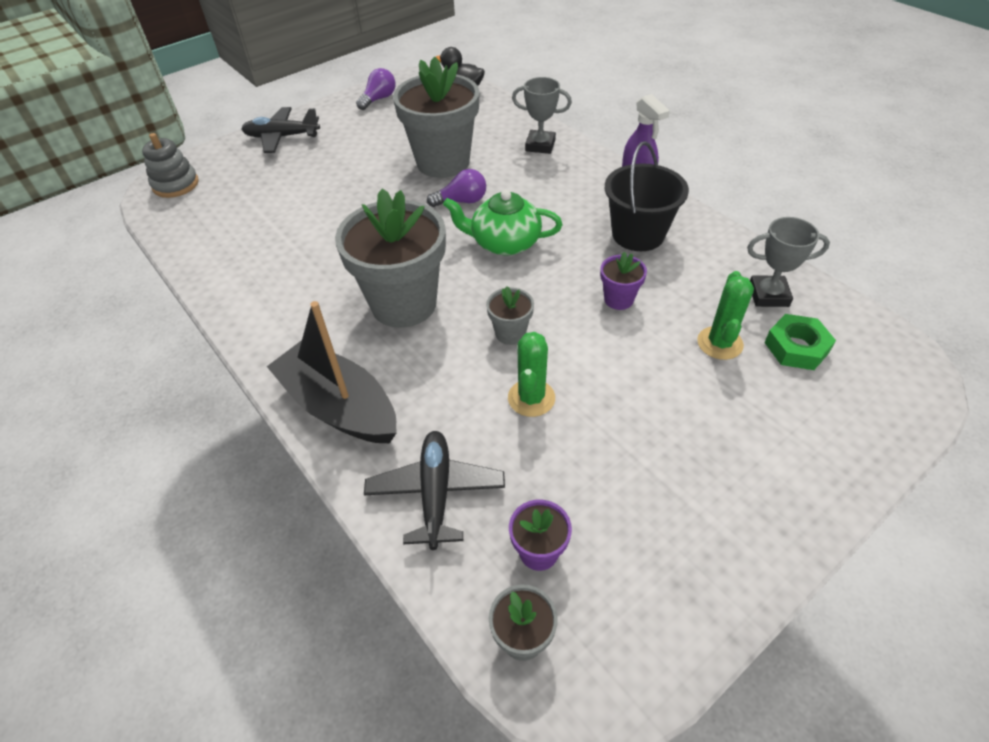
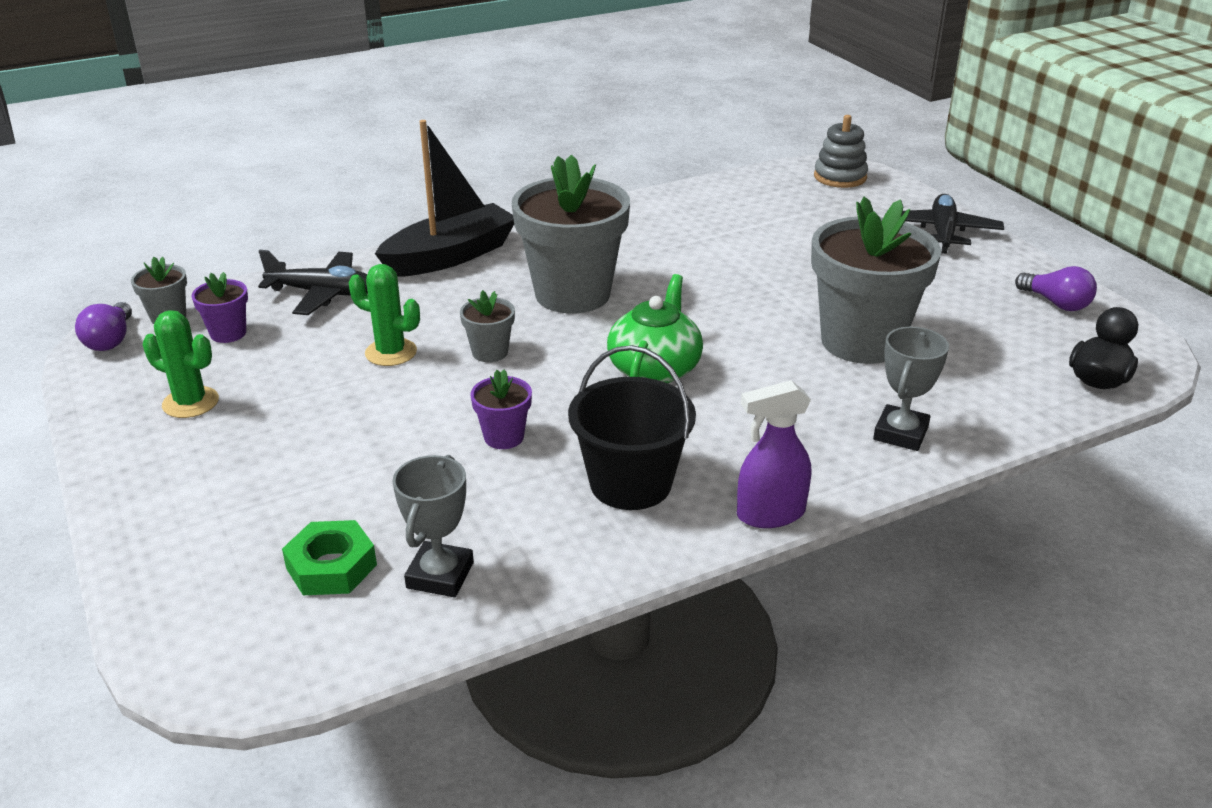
camera: 100 degrees right, 15 degrees down
purple light bulb [427,169,486,207] -> purple light bulb moved to [75,302,132,351]
green cactus [697,271,754,360] -> green cactus moved to [143,310,219,418]

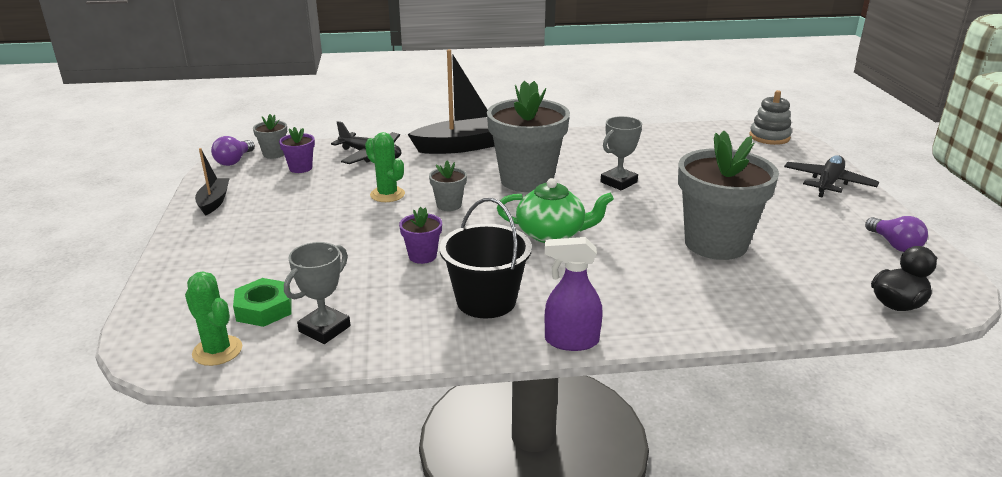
camera: 20 degrees right, 5 degrees down
green cactus [143,310,219,418] -> green cactus moved to [185,272,242,366]
green teapot [607,274,703,383] -> green teapot turned 60 degrees clockwise [497,178,614,243]
grey trophy [873,327,949,451] -> grey trophy moved to [600,116,642,190]
none -> black boat [195,148,230,216]

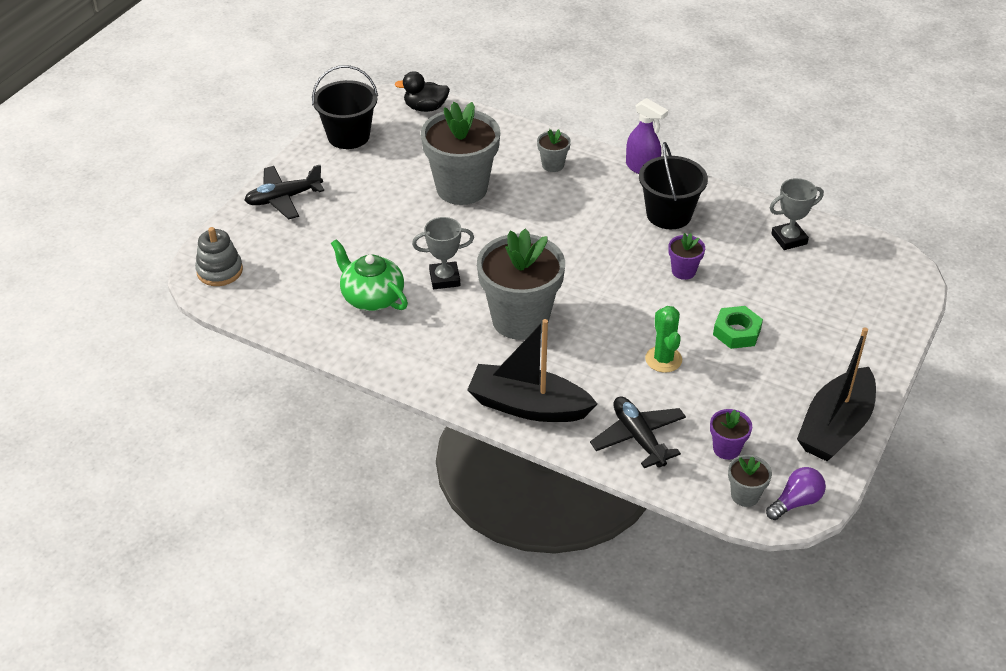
camera: 145 degrees left, 15 degrees up
green cactus [185,272,242,366] -> none
black boat [195,148,230,216] -> black boat [797,327,876,461], size x1.87
green nut [233,278,292,327] -> green nut moved to [713,306,763,349]
grey flower pot [429,161,467,211] -> grey flower pot moved to [537,129,571,172]
green teapot [497,178,614,243] -> green teapot moved to [331,239,408,311]
purple light bulb [865,216,928,252] -> black bucket [312,65,378,149]

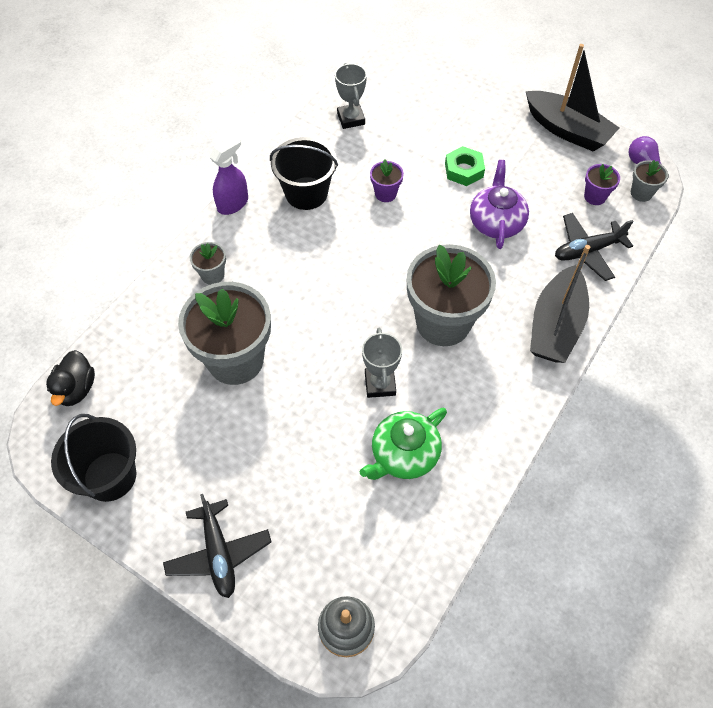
camera: 85 degrees left, 15 degrees up
green cactus [645,306,682,373] -> purple teapot [470,160,529,249]

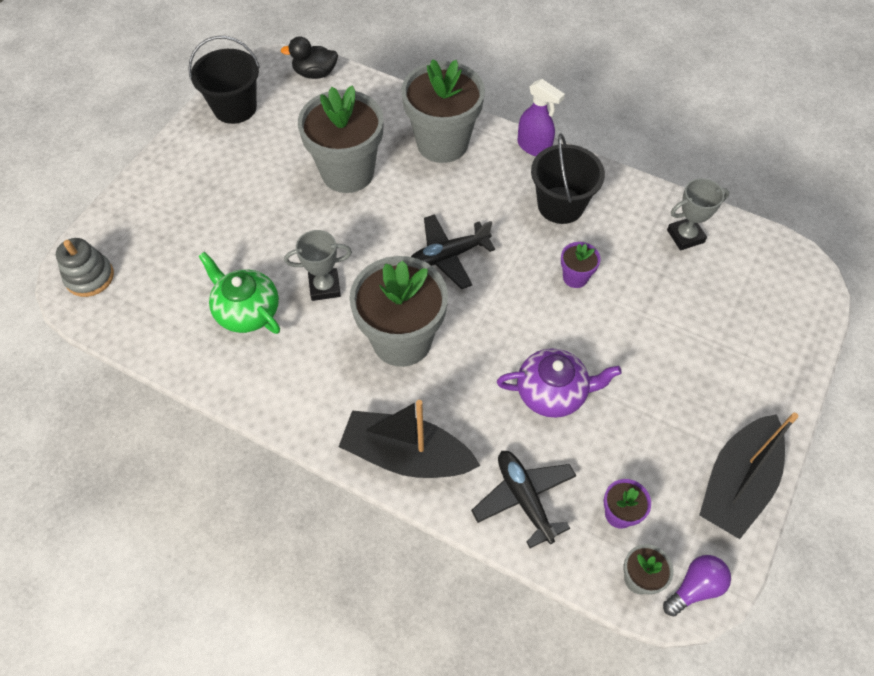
camera: 85 degrees right, 0 degrees up
black plane [163,494,271,598] -> black plane moved to [411,214,495,289]
grey flower pot [190,242,226,285] -> grey flower pot [401,59,485,163], size x2.27
green nut [445,146,485,186] -> none

